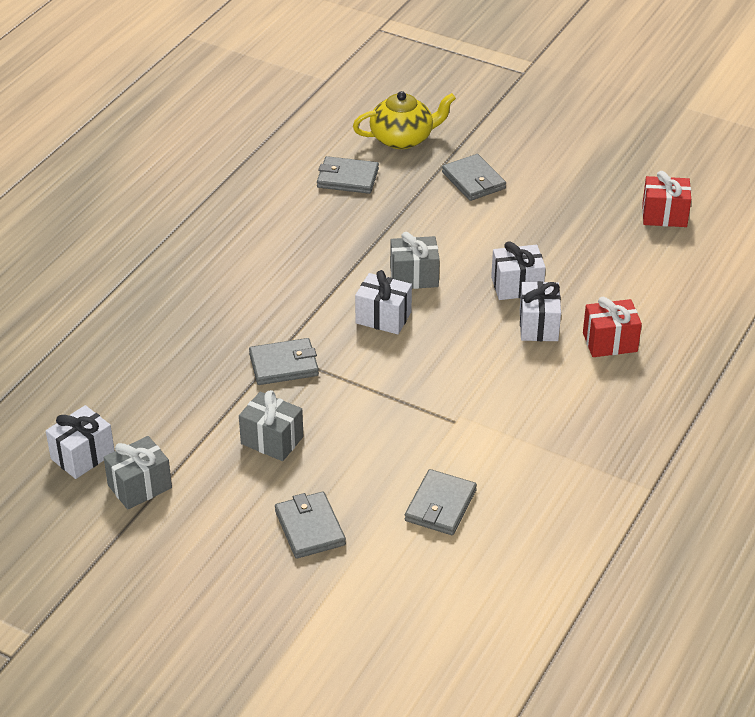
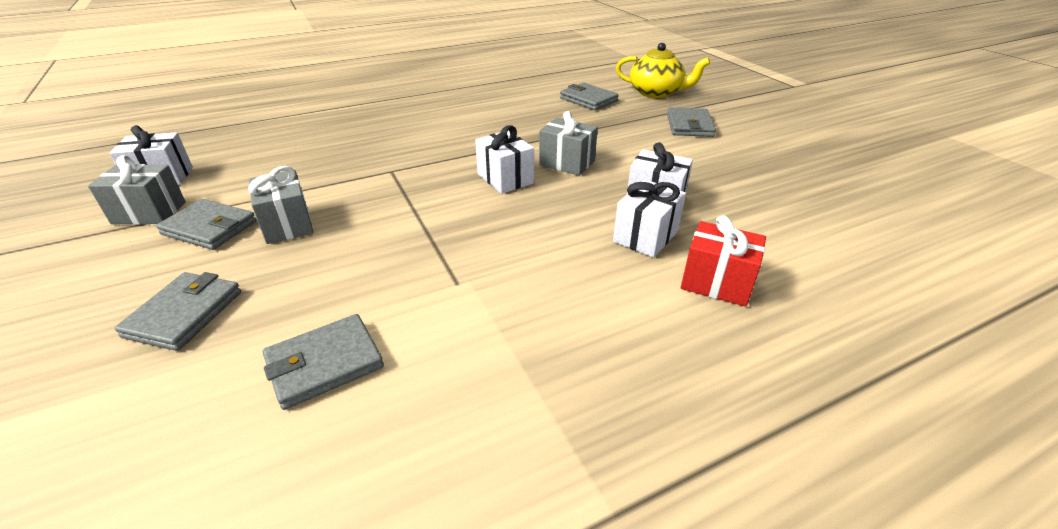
camera: 35 degrees right, 5 degrees down
grey wallet [249,338,319,385] -> grey wallet moved to [156,199,256,250]
red gift [642,171,691,227] -> none

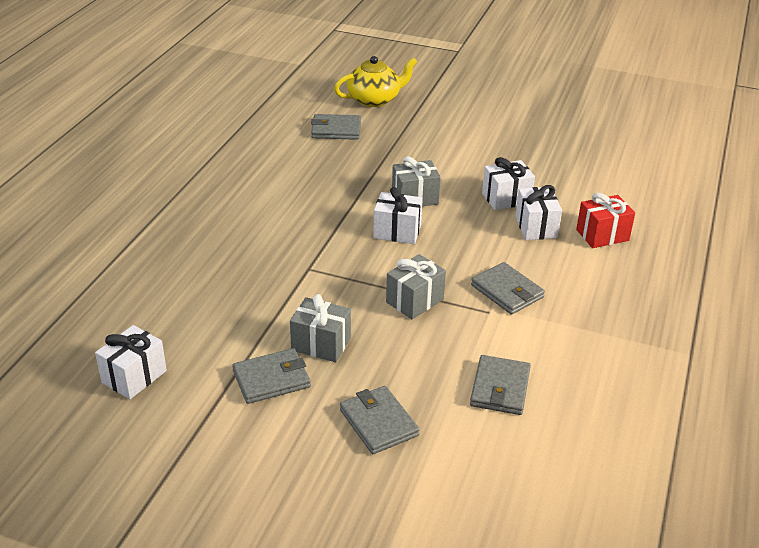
camera: 45 degrees left, 0 degrees up
grey gift [88,155,186,224] -> grey gift moved to [386,254,446,319]
grey wallet [667,107,716,137] -> grey wallet moved to [471,262,545,315]

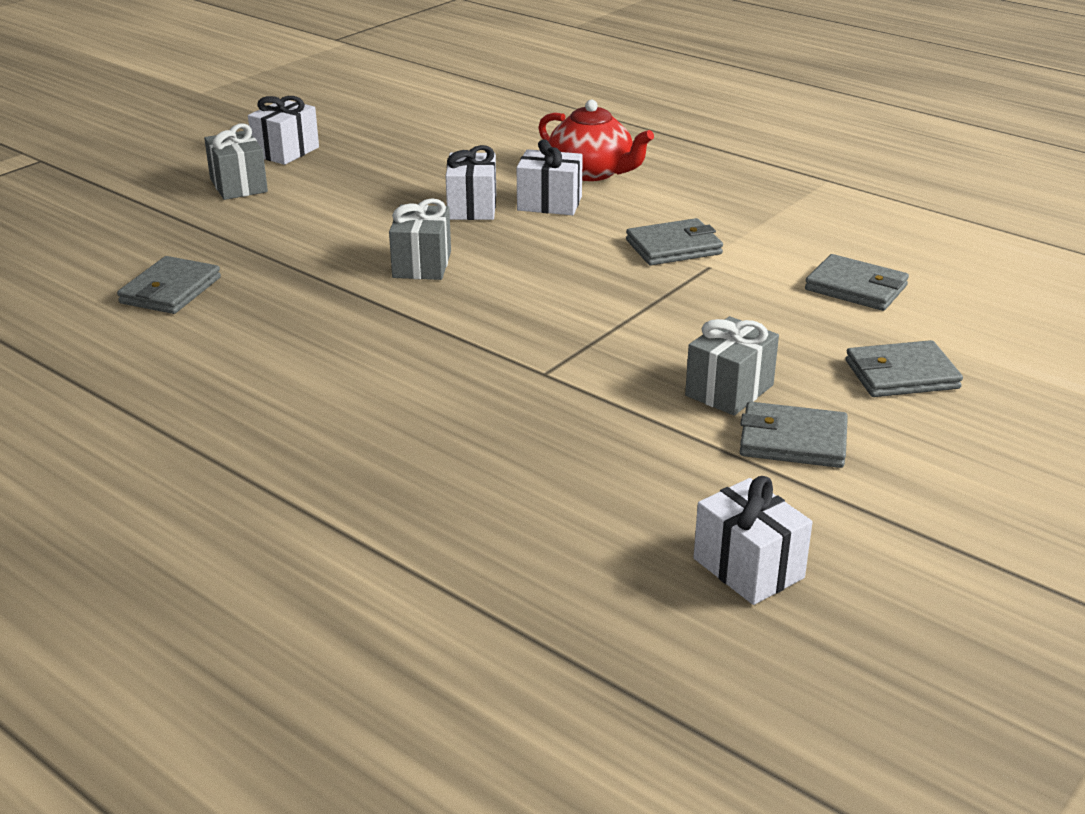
camera: 70 degrees left, 5 degrees down
grey wallet [232,348,311,404] -> grey wallet turned 75 degrees counterclockwise [740,402,848,468]
yellow teapot [334,56,417,107] -> none
white gift [373,187,423,244] -> white gift moved to [248,96,319,165]
grey gift [386,254,446,319] -> grey gift moved to [204,124,268,200]
red gift [576,193,635,248] -> red teapot [538,100,654,181]

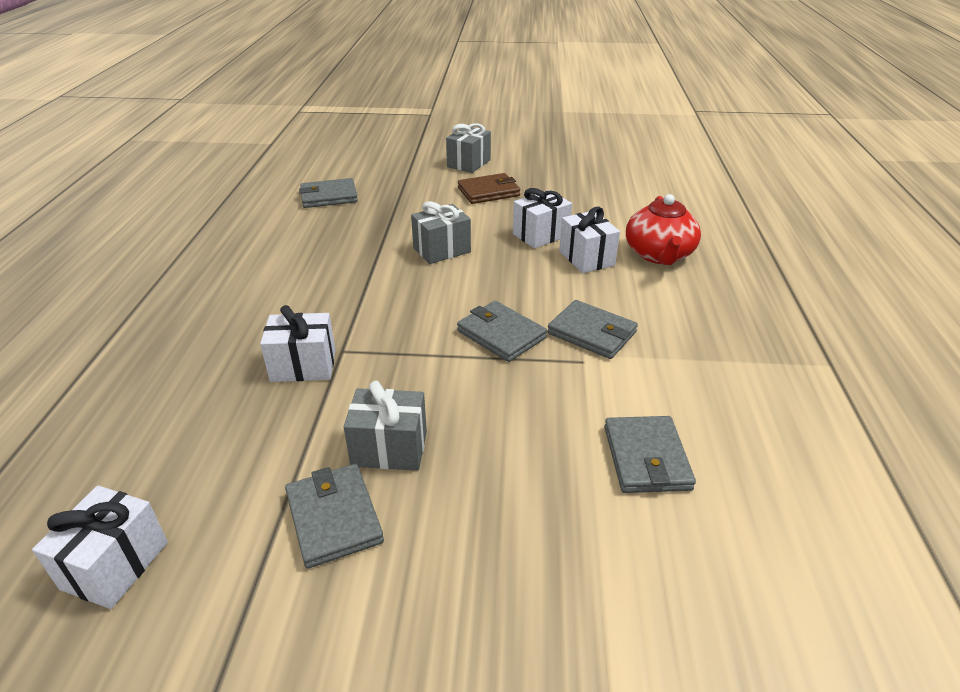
camera: 55 degrees right, 5 degrees up
white gift [248,96,319,165] -> white gift moved to [260,305,336,382]
grey wallet [846,340,963,397] -> grey wallet moved to [457,301,547,362]
none -> brown wallet [458,173,520,204]

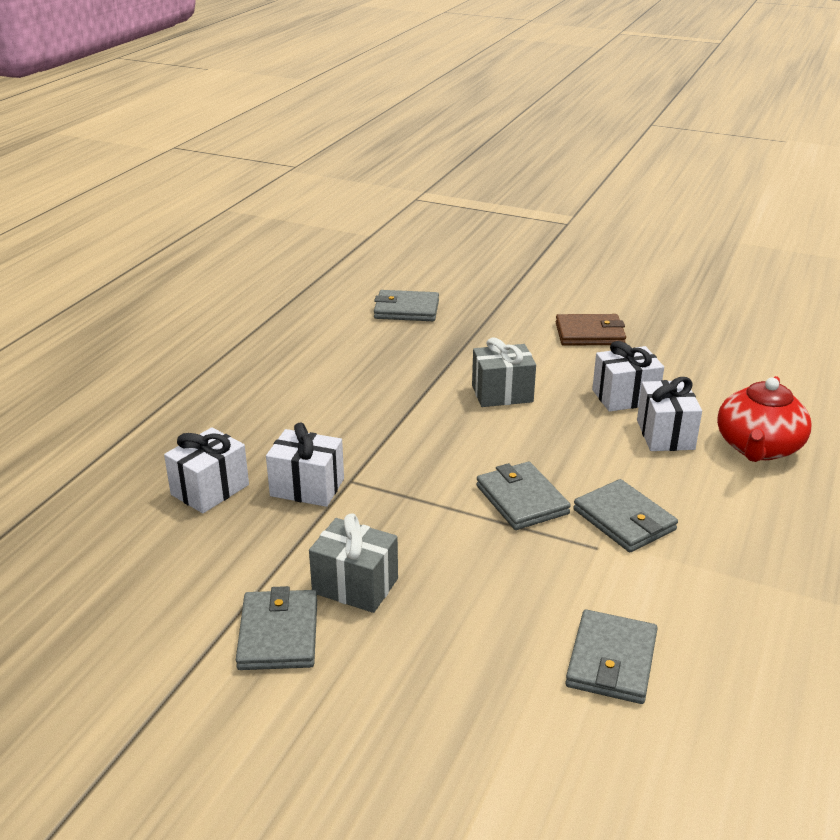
camera: 20 degrees right, 5 degrees down
white gift [32,486,168,609] -> white gift moved to [164,427,249,513]
grey gift [446,123,491,173] -> none

